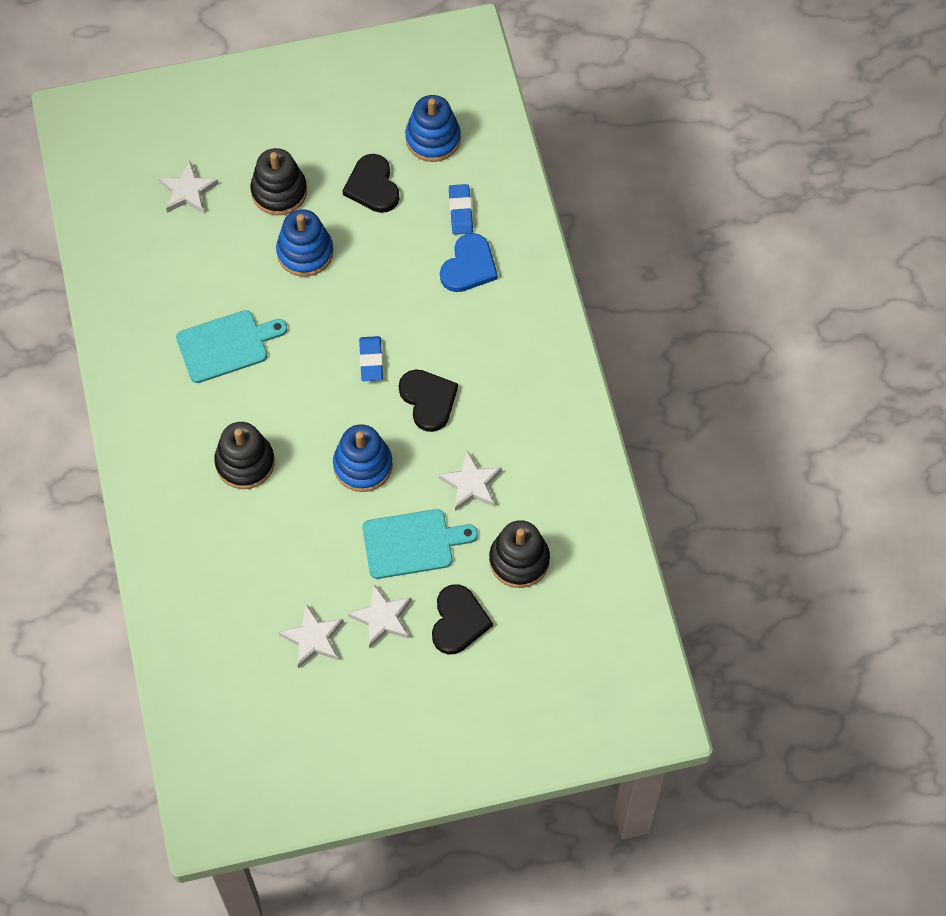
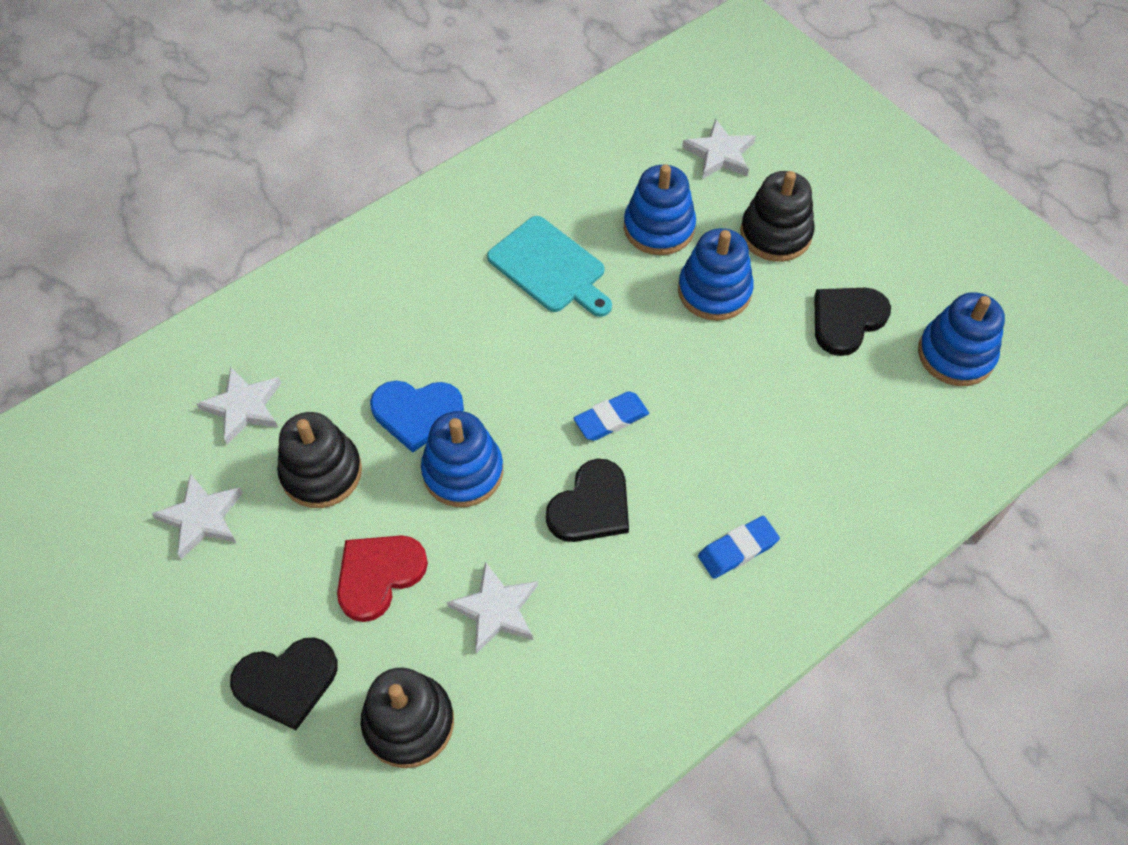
camera: 65 degrees right, 5 degrees down
black stacking toy [214,422,275,489] -> black stacking toy moved to [277,412,362,508]
white star [348,585,411,648] -> white star moved to [197,367,281,444]
turquoise cutting board [362,509,478,579] -> red heart [337,535,428,622]
blue heart [440,233,498,292] -> blue heart moved to [370,381,464,453]
blue eraser [449,184,473,235] -> blue eraser moved to [698,516,780,579]
none -> blue stacking toy [624,165,696,255]

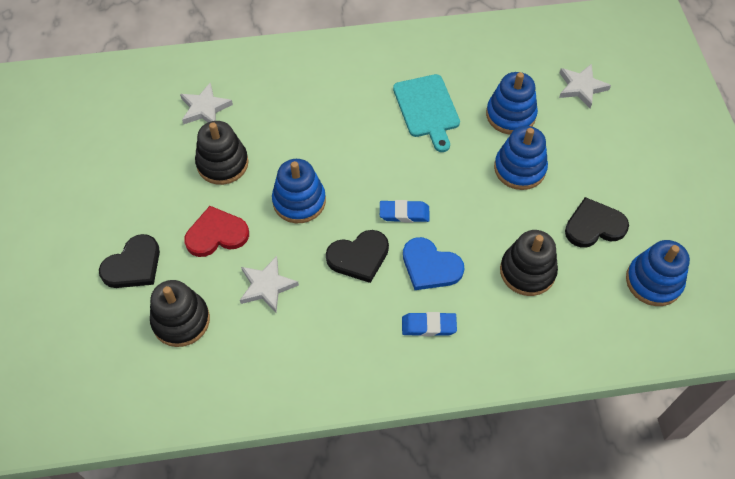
camera: 30 degrees right, 0 degrees up
white star [152,473,243,559] -> none
black heart [230,637,338,730] -> black heart turned 60 degrees counterclockwise [99,234,160,288]
blue heart [370,381,464,453] -> blue heart moved to [403,237,464,290]
black stacking toy [740,171,815,262] -> black stacking toy moved to [500,230,558,296]

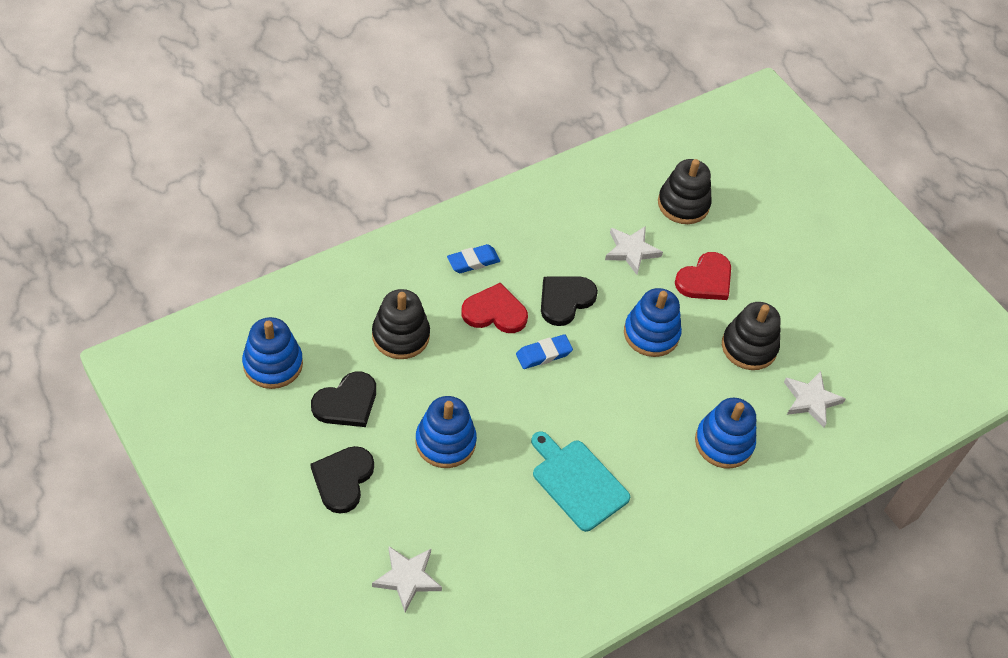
camera: 150 degrees right, 5 degrees down
black heart [99,234,160,288] -> black heart moved to [311,446,374,514]
blue heart [403,237,464,290] -> red heart [461,282,528,333]
blue stacking toy [486,72,538,134] -> blue stacking toy moved to [695,398,756,468]

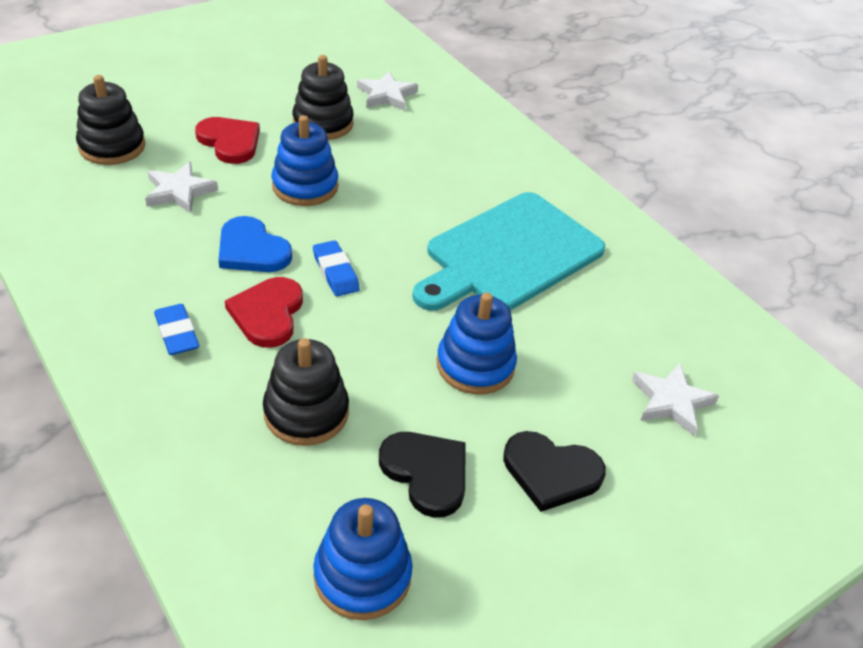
camera: 90 degrees left, 10 degrees down
turquoise cutting board [531,431,630,532] -> turquoise cutting board [412,192,605,311], size x1.60
black heart [541,276,598,326] -> blue heart [219,216,292,272]
blue stacking toy [695,398,756,468] -> none

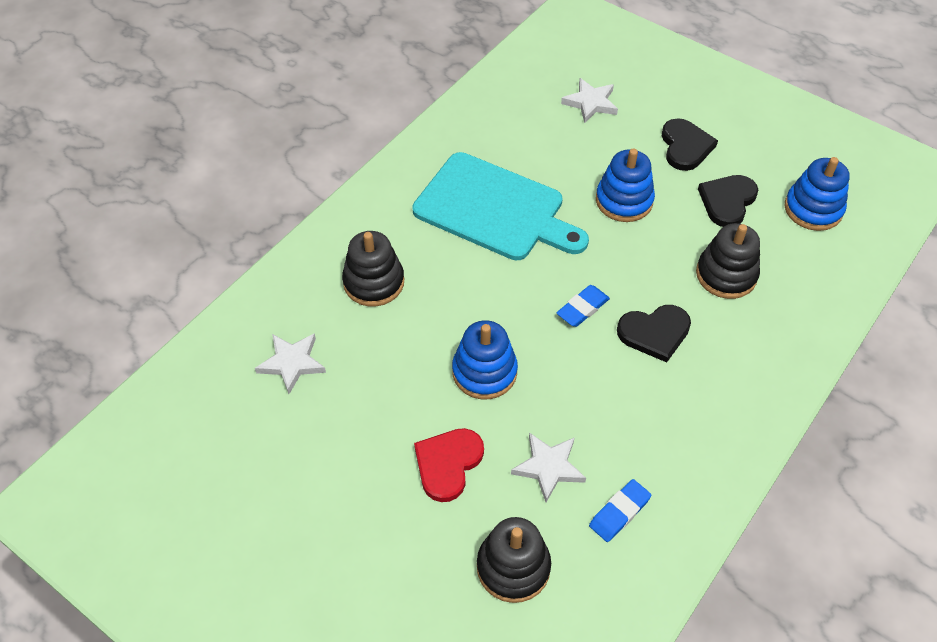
camera: 105 degrees left, 10 degrees up
blue eraser [154,304,199,355] -> blue eraser moved to [589,479,651,542]
blue heart [219,216,292,272] -> none
red heart [225,277,303,348] -> black heart [617,305,691,362]
black stacking toy [292,55,354,140] -> black stacking toy moved to [342,231,404,307]

